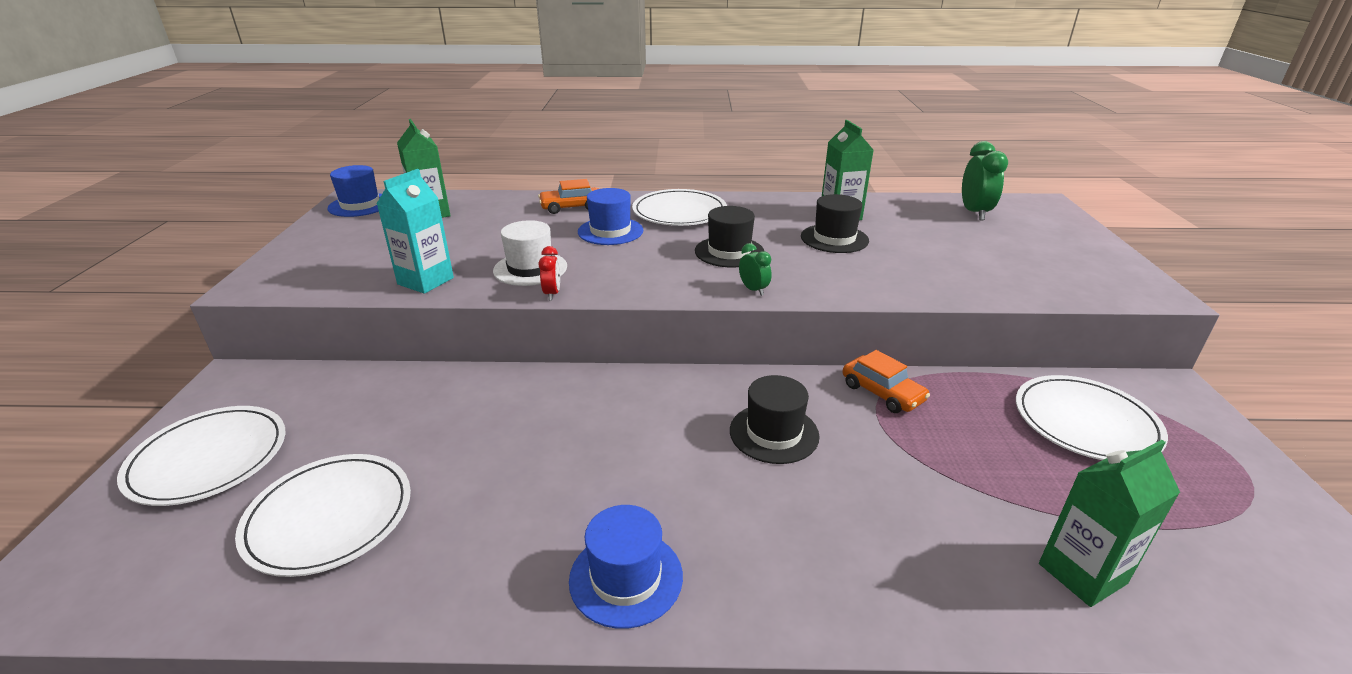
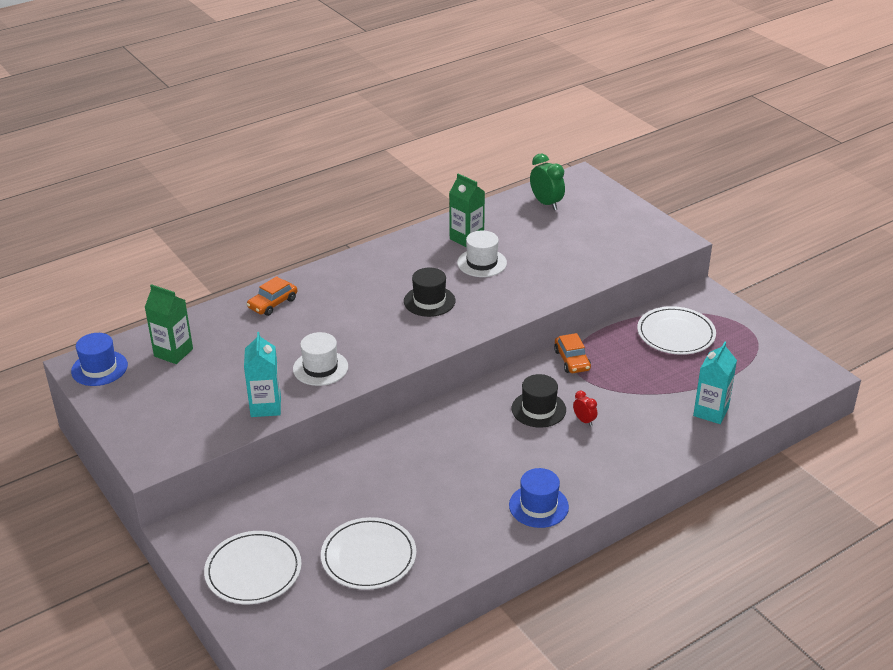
camera: 35 degrees left, 5 degrees up
red clock [538,246,560,301] -> red clock moved to [573,390,597,426]
blue hat [578,188,643,245] -> none
white plate [632,189,727,226] -> none
green clock [739,243,772,296] -> none
black hat [801,194,869,253] -> white hat [457,231,507,277]
orange car [843,350,930,413] -> orange car turned 60 degrees clockwise [554,333,591,373]
green carton [1039,440,1180,607] -> turquoise carton [693,342,737,424]

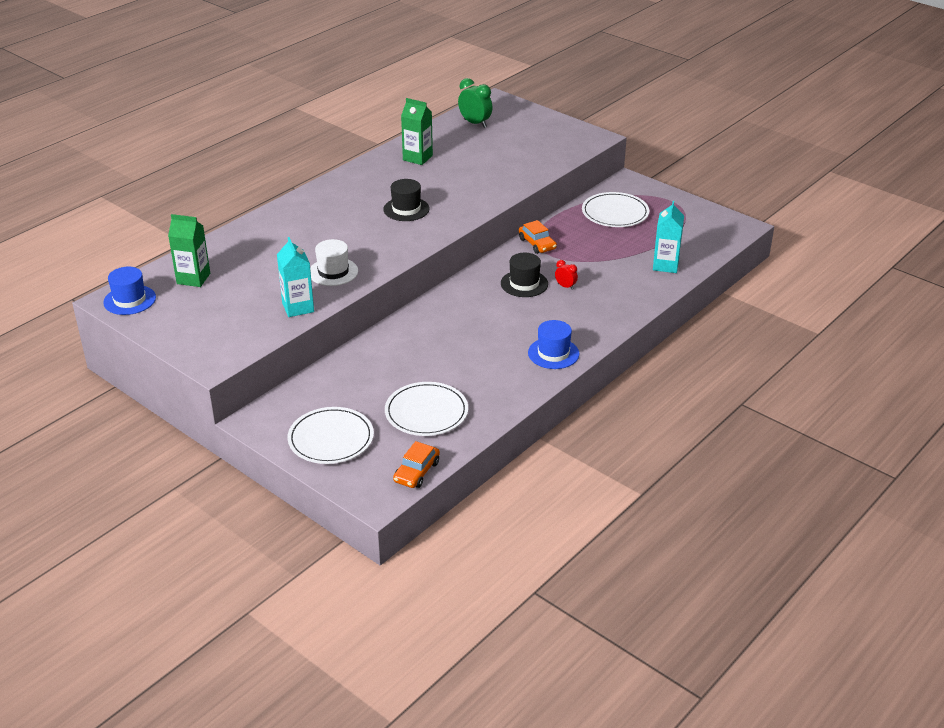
camera: 15 degrees left, 0 degrees up
orange car [247,276,297,316] -> orange car moved to [393,441,440,488]
white hat [457,231,507,277] -> none

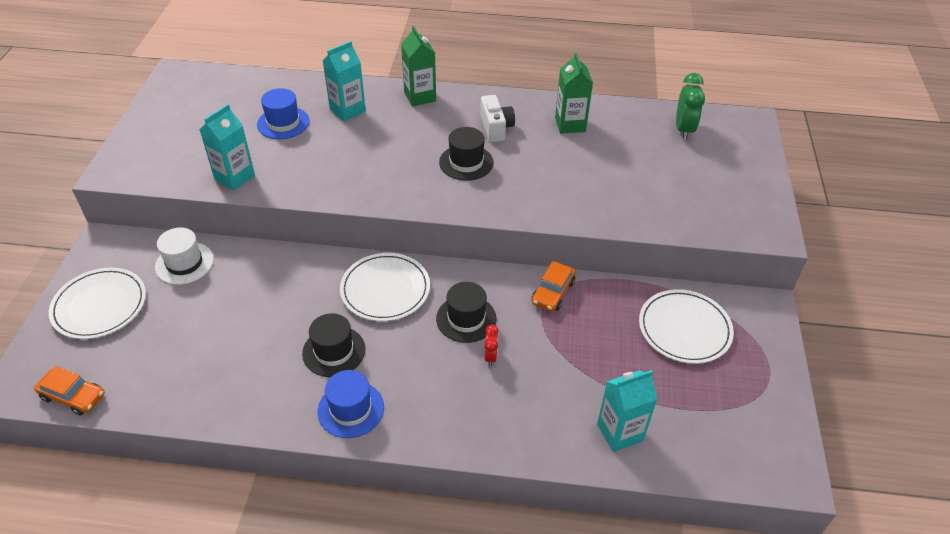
camera: 55 degrees right, 10 degrees up
blue hat [103,267,156,315] -> blue hat moved to [257,88,310,139]
green carton [168,214,210,287] -> green carton moved to [401,26,436,107]
white hat [310,239,358,286] -> white hat moved to [155,227,214,285]
white plate [385,382,468,436] -> white plate moved to [340,253,430,321]
orange car [393,441,440,488] -> orange car turned 150 degrees counterclockwise [34,366,105,415]
none -> black hat [302,313,365,377]
none -> turquoise carton [322,41,366,122]
none -> white camera [480,95,515,142]

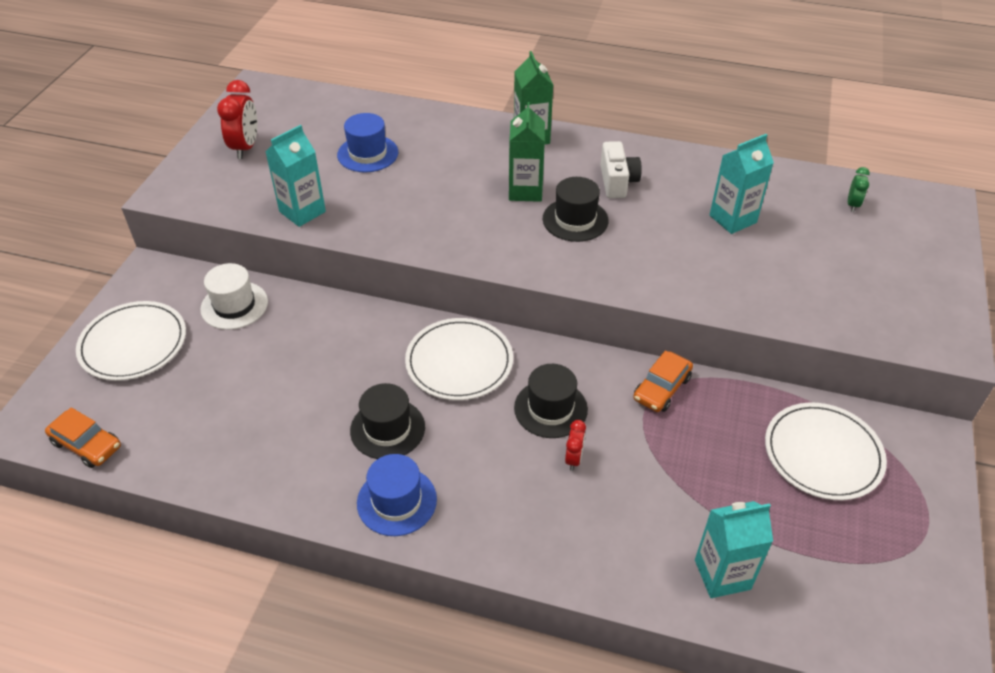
camera: 10 degrees right, 0 degrees up
turquoise carton [322,41,366,122] -> turquoise carton moved to [710,134,774,234]
green carton [555,52,593,134] -> green carton moved to [509,102,545,202]
green clock [676,73,705,140] -> green clock [848,167,870,212], size x0.55
none -> red clock [217,80,257,159]

